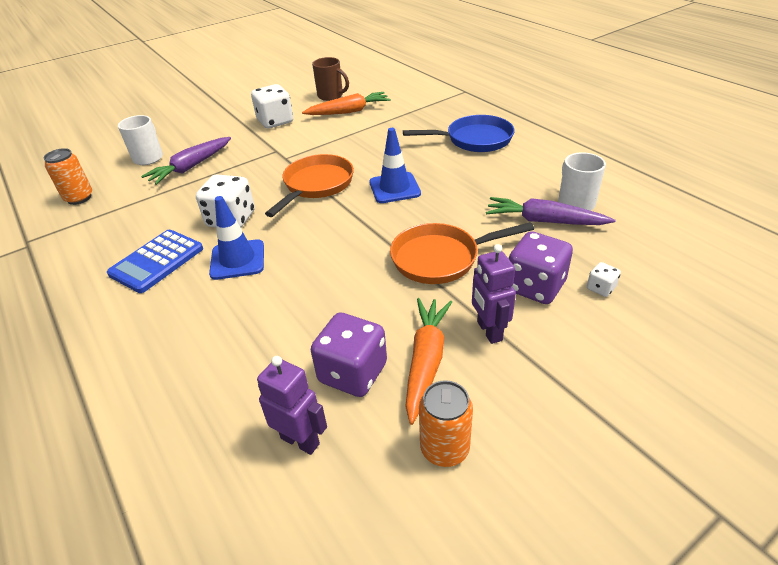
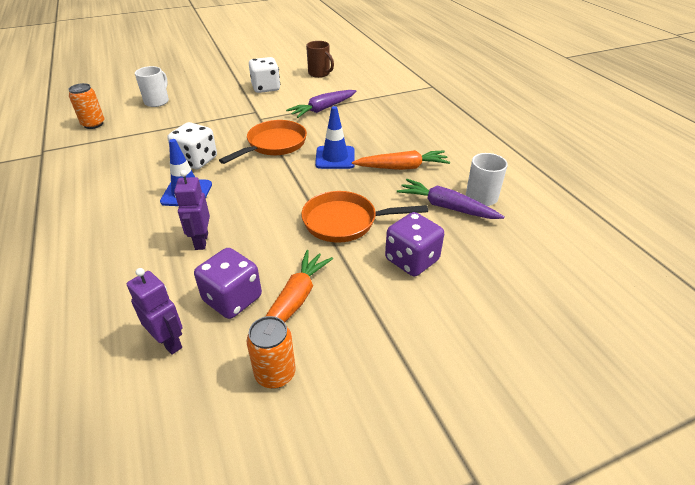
camera: 10 degrees right, 0 degrees up
blue calculator [107,230,203,293] -> none
purple carrot [141,137,231,185] -> purple carrot moved to [286,90,356,118]
orange carrot [302,92,391,115] -> orange carrot moved to [352,150,450,170]
blue pan [403,115,514,152] -> none
purple robot [472,244,516,344] -> purple robot moved to [174,170,210,250]
white dice [587,262,621,297] -> none

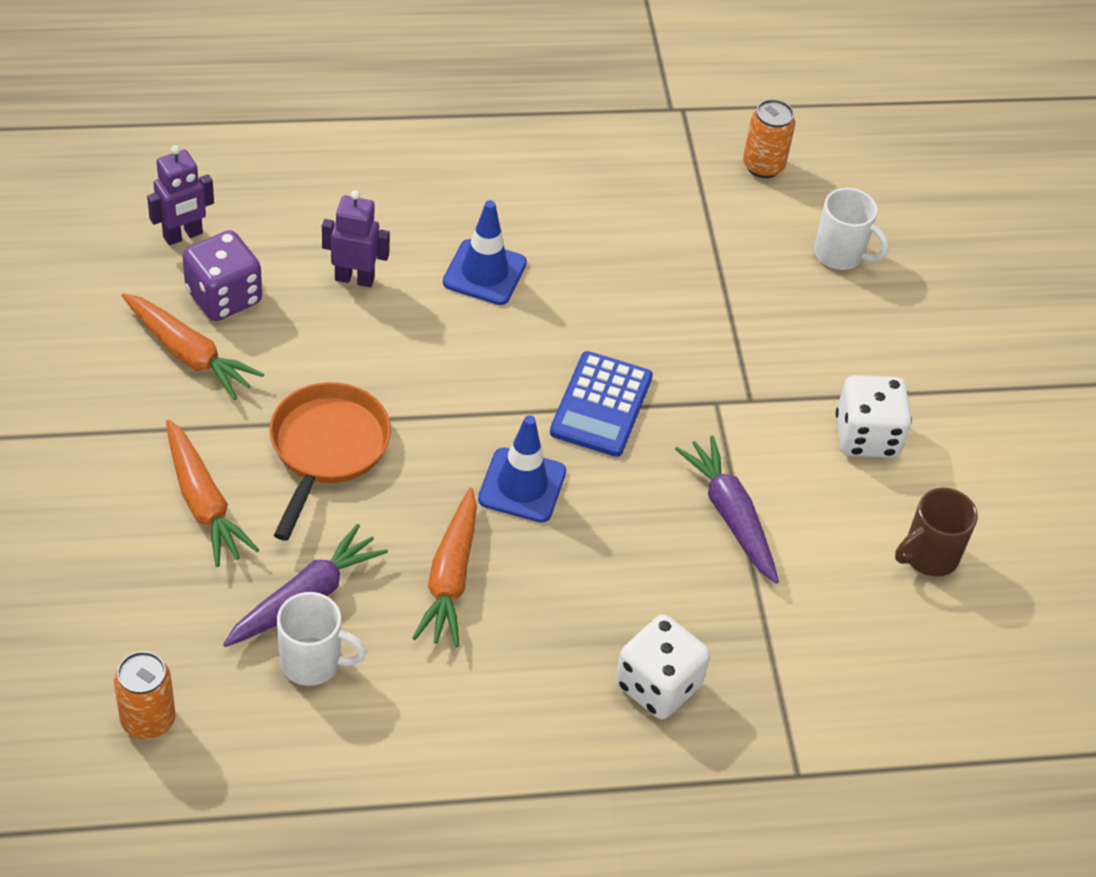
camera: 100 degrees right, 10 degrees up
white dice [167,122,217,169] -> white dice moved to [616,614,710,719]
orange pan [219,120,307,164] -> blue calculator [550,351,653,457]
orange can [247,316,296,389] -> orange can moved to [114,651,176,739]
purple dice [385,212,444,276] -> orange carrot [166,420,259,567]

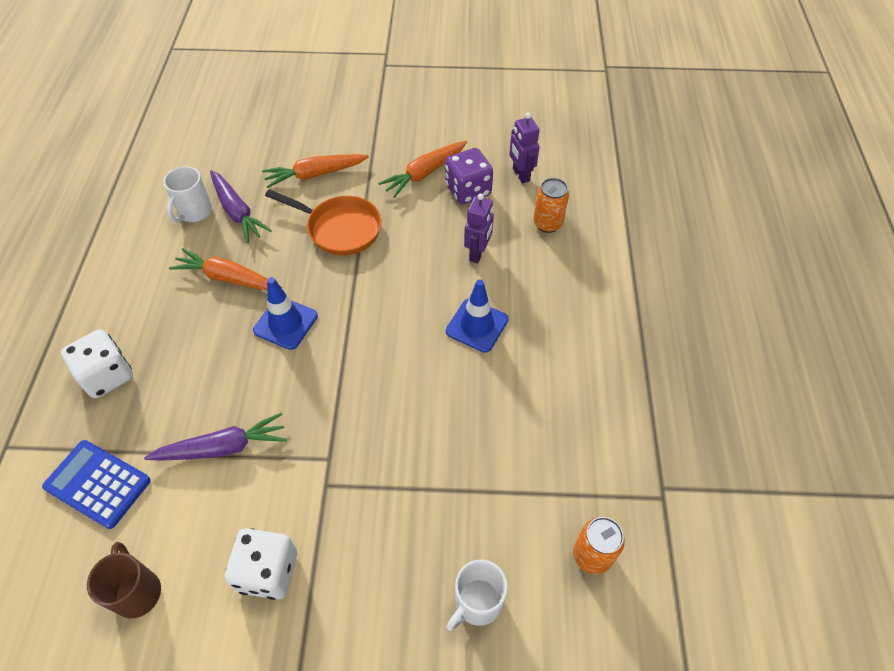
camera: 105 degrees right, 5 degrees up
orange can [114,651,176,739] -> orange can moved to [533,178,569,233]
blue calculator [550,351,653,457] -> blue calculator moved to [42,440,150,529]

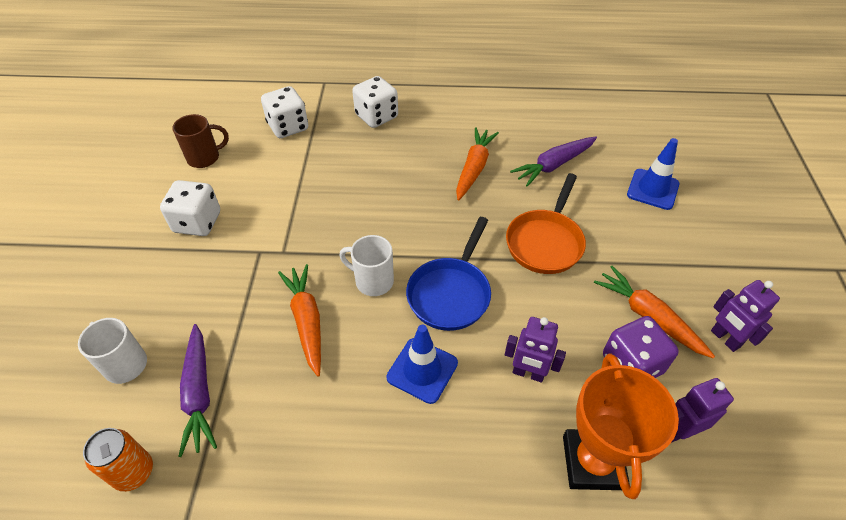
camera: 90 degrees right, 5 degrees down
blue calculator [42,440,150,529] -> white dice [261,86,308,138]
purple carrot [144,412,287,460] -> purple carrot moved to [178,324,217,457]
white mug [163,166,212,222] -> white mug moved to [339,235,394,296]
blue traffic cone [253,277,318,350] -> blue traffic cone moved to [627,138,679,210]
orange carrot [262,154,369,188] -> orange carrot moved to [278,264,321,377]
orange can [533,178,569,233] -> orange trophy [563,354,679,499]
none -> blue pan [406,217,491,331]
none -> purple robot [711,280,780,352]

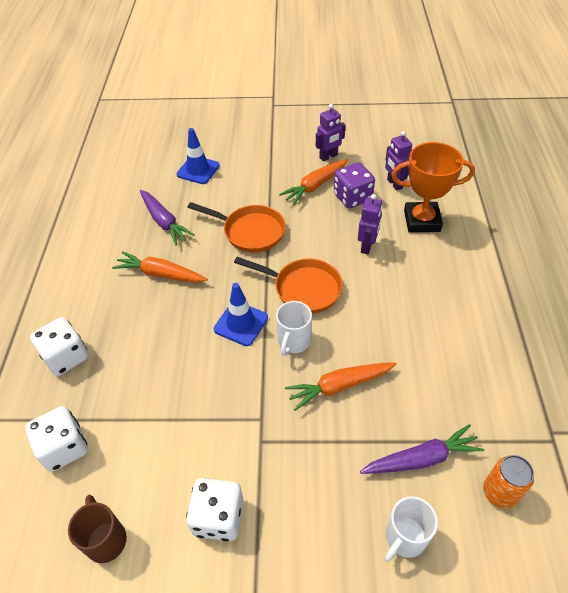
camera: 90 degrees left, 0 degrees up
blue traffic cone [386,325,458,404] -> blue traffic cone moved to [214,283,268,346]
blue pan [406,217,491,331] -> orange pan [234,257,343,314]

